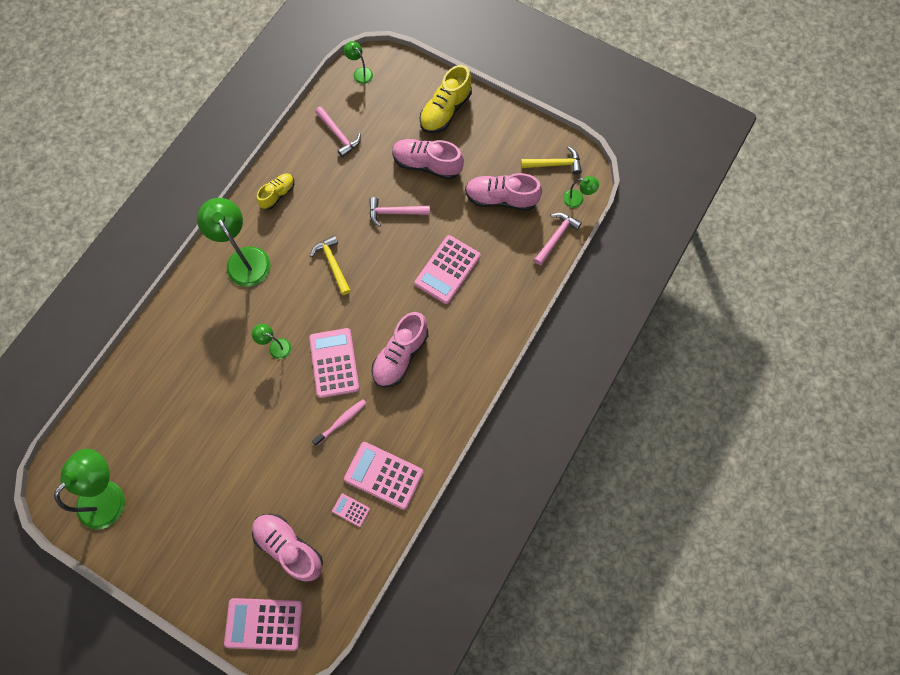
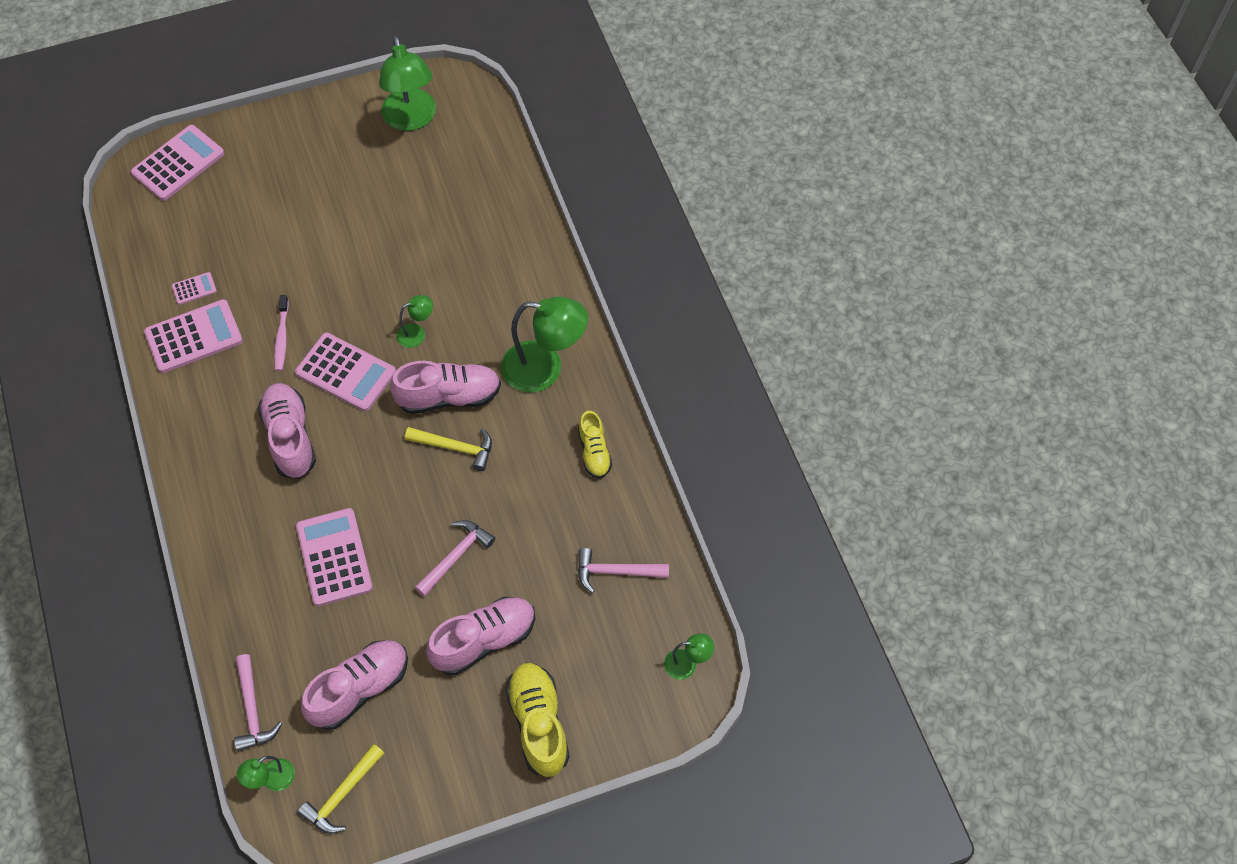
camera: 130 degrees right, 10 degrees down
pink shoe [252,514,323,582] -> pink shoe moved to [390,361,501,414]

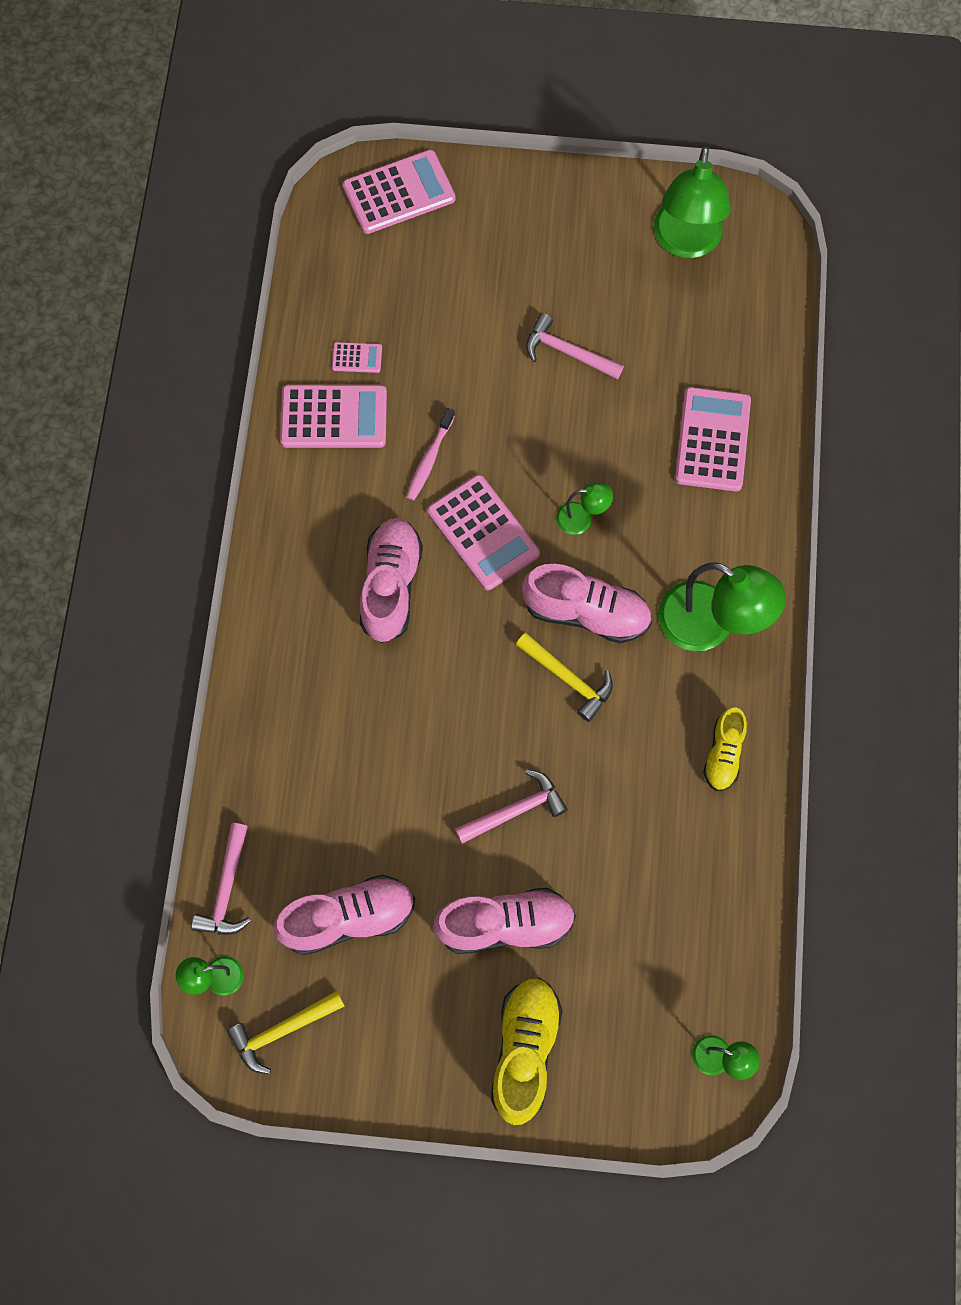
camera: 25 degrees right, 10 degrees up
pink calculator [296,508,373,606] -> pink calculator moved to [675,387,751,491]
pink hammer [578,548,669,593] -> pink hammer moved to [526,313,624,379]

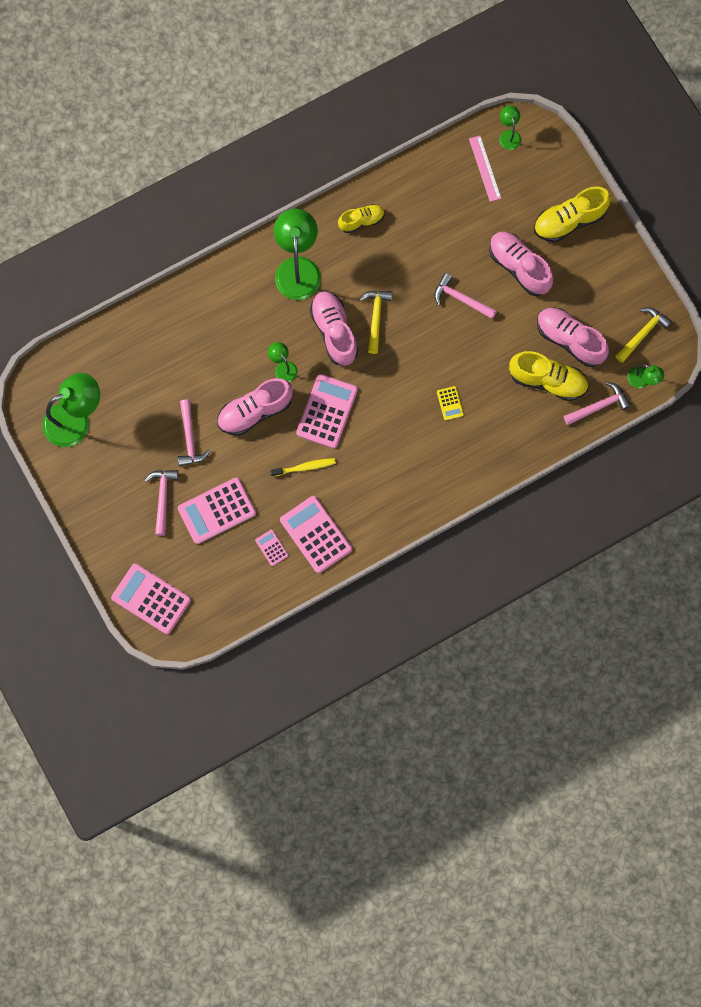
camera: 125 degrees left, 5 degrees up
yellow hammer [227,991,345,1074] -> yellow hammer turned 75 degrees counterclockwise [616,307,672,363]
pink shoe [360,518,423,643] -> pink shoe moved to [217,378,293,436]
pink toothbrush [406,408,455,500] -> yellow toothbrush [270,458,336,477]
pink calculator [675,387,751,491] -> pink calculator moved to [178,477,256,544]
none -> pink hammer [145,470,178,536]
none -> yellow calculator [437,386,464,420]
none -> pink ruler [469,136,501,202]
none -> yellow shoe [509,351,588,401]

